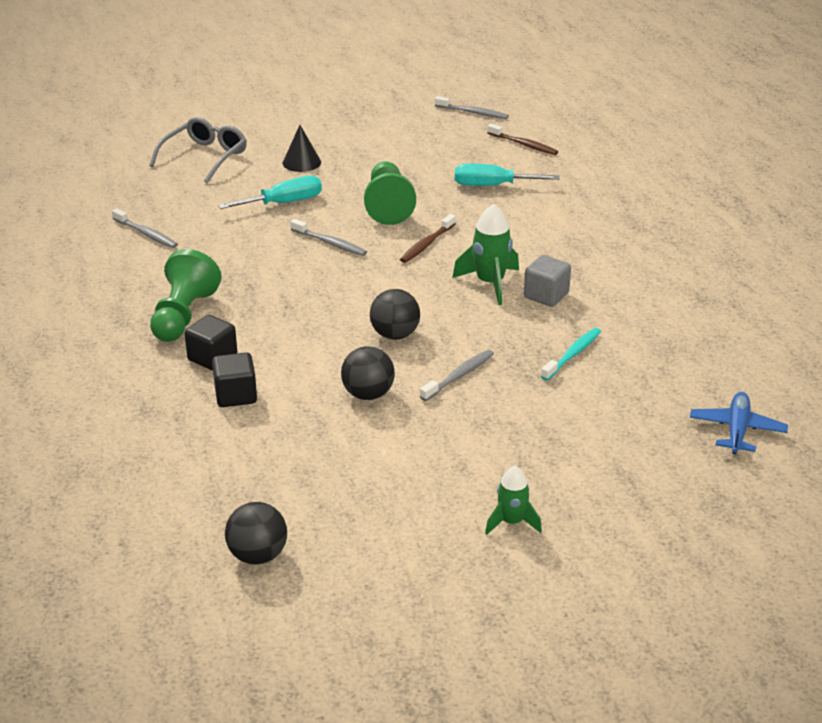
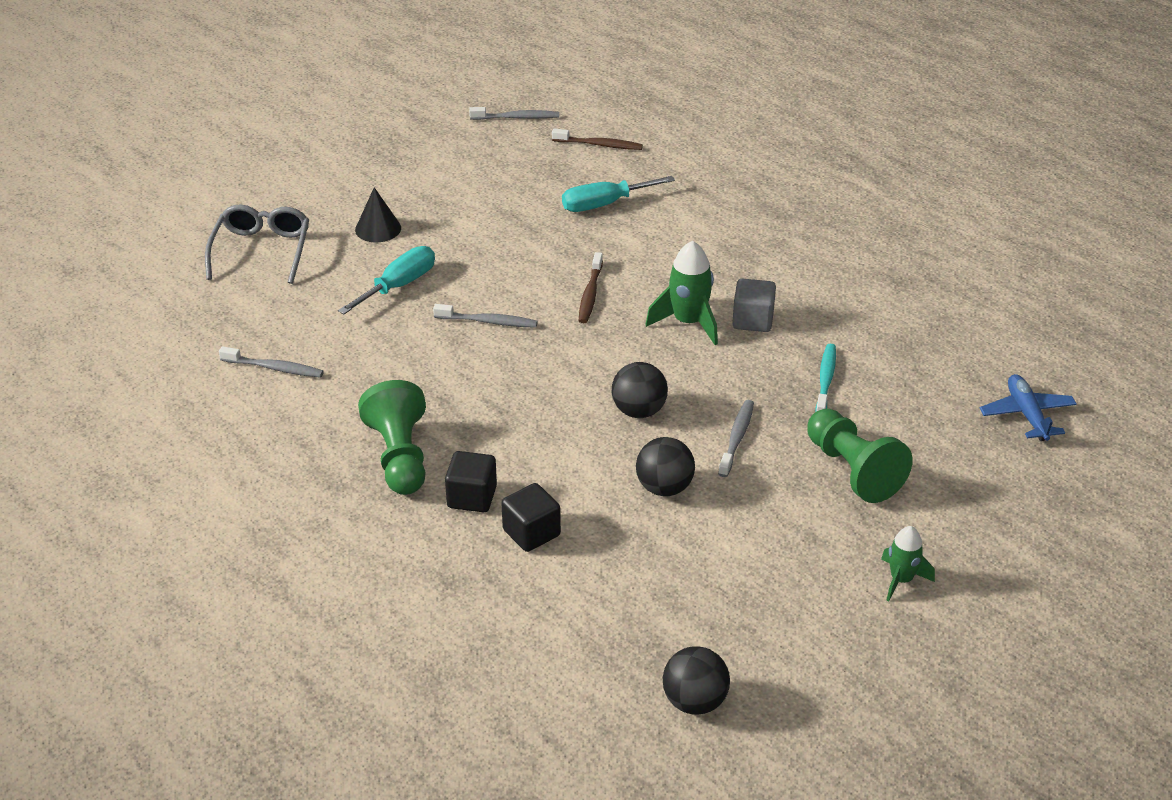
camera: 25 degrees left, 5 degrees up
green pawn [364,161,416,225] -> green pawn moved to [807,409,913,503]

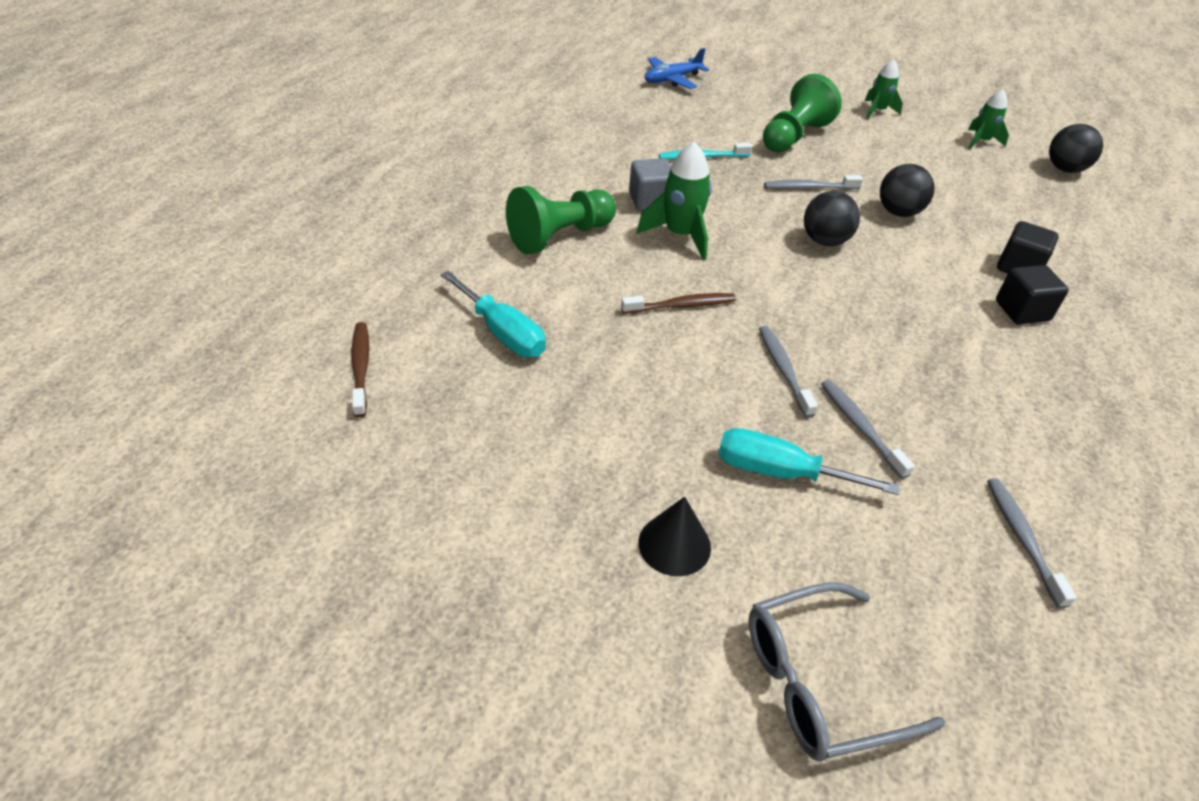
camera: 115 degrees left, 5 degrees up
green pawn [358,380,426,495] -> green pawn moved to [506,186,616,255]
grey toothbrush [469,107,559,120] -> grey toothbrush moved to [821,380,915,479]
none -> green rocket [968,89,1009,149]

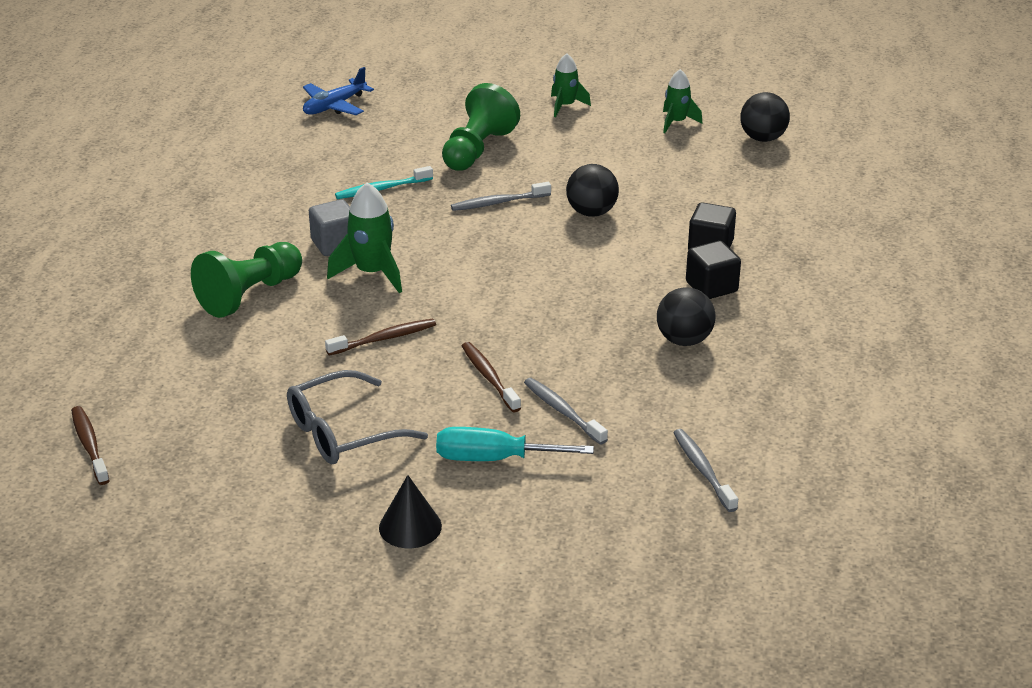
camera: 10 degrees left, 10 degrees down
turquoise screwdriver [440,271,546,357] -> none
grey glasses [749,582,945,762] -> grey glasses moved to [287,370,428,464]
grey toothbrush [759,326,818,418] -> brown toothbrush [462,342,521,412]
black ball [804,191,860,246] -> black ball moved to [657,287,715,346]

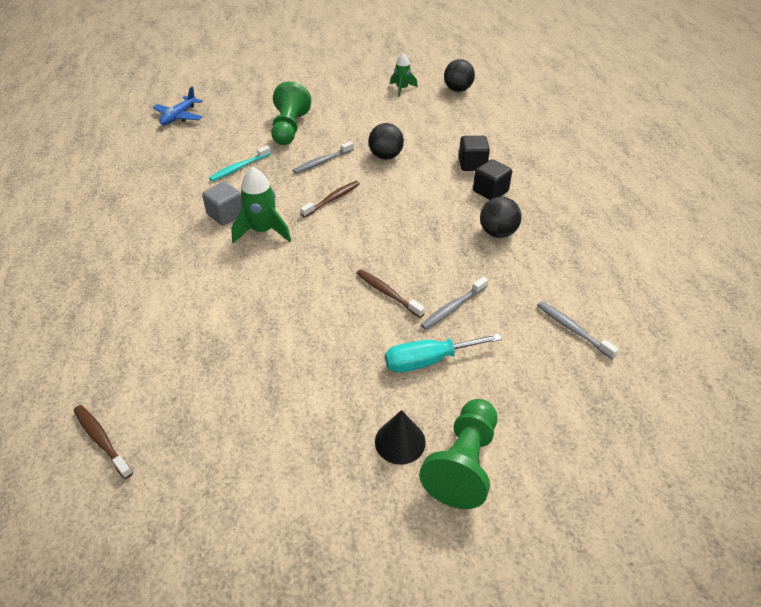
camera: 20 degrees left, 10 degrees up
green pawn [191,242,302,318] -> green pawn moved to [419,399,497,509]
grey glasses [287,370,428,464] -> none
brown toothbrush [325,319,436,356] -> brown toothbrush moved to [300,181,360,218]
grey toothbrush [524,378,608,445] -> grey toothbrush turned 75 degrees counterclockwise [421,277,488,330]
green rocket [551,53,591,117] -> none

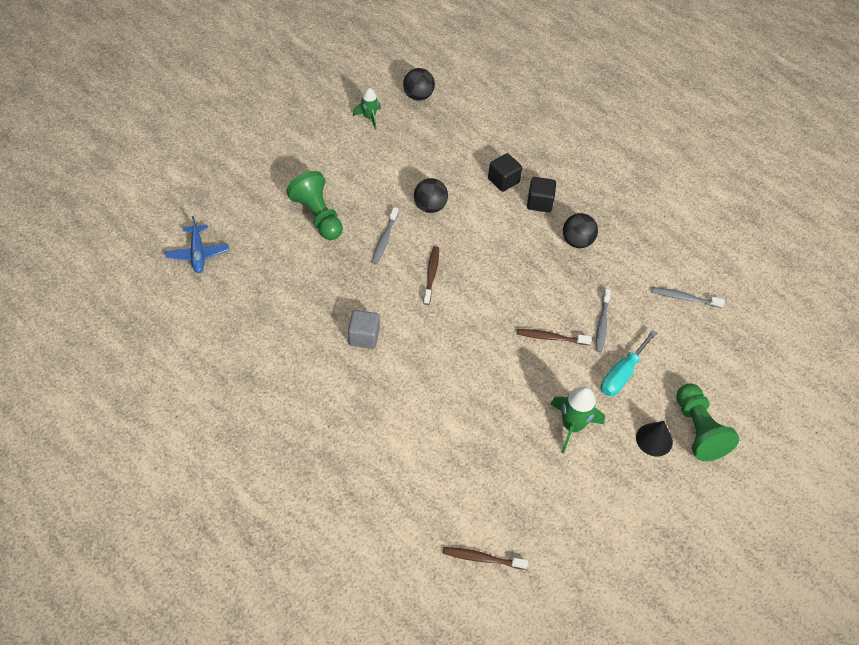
camera: 40 degrees left, 10 degrees up
turquoise toothbrush [209,146,271,181] -> none
green rocket [231,167,291,243] -> green rocket moved to [550,386,605,454]

